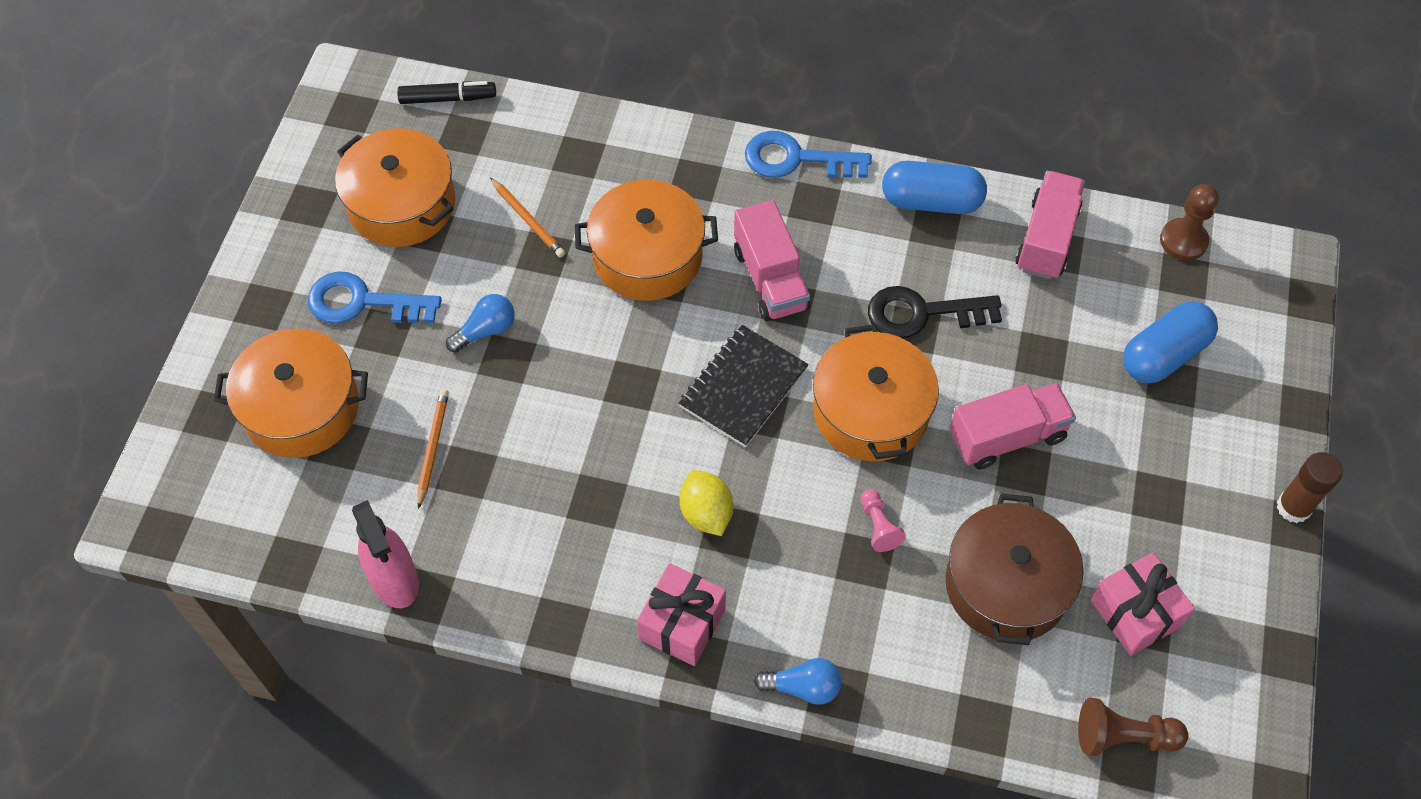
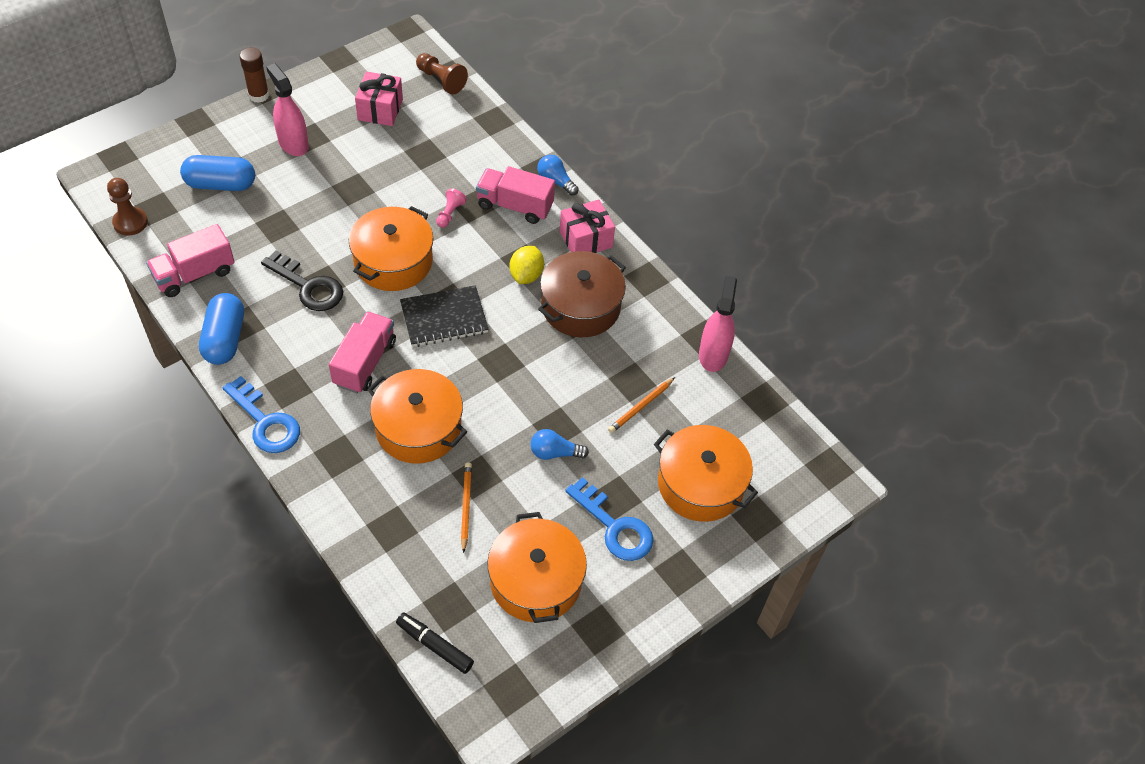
camera: 145 degrees left, 5 degrees down
blue capsule [882,161,987,214] -> blue capsule turned 45 degrees clockwise [199,293,244,365]
brown pot [946,493,1084,645] -> brown pot moved to [538,251,626,337]
pink truck [949,383,1076,469] -> pink truck moved to [476,166,555,224]
none -> pink spray bottle [266,63,309,156]

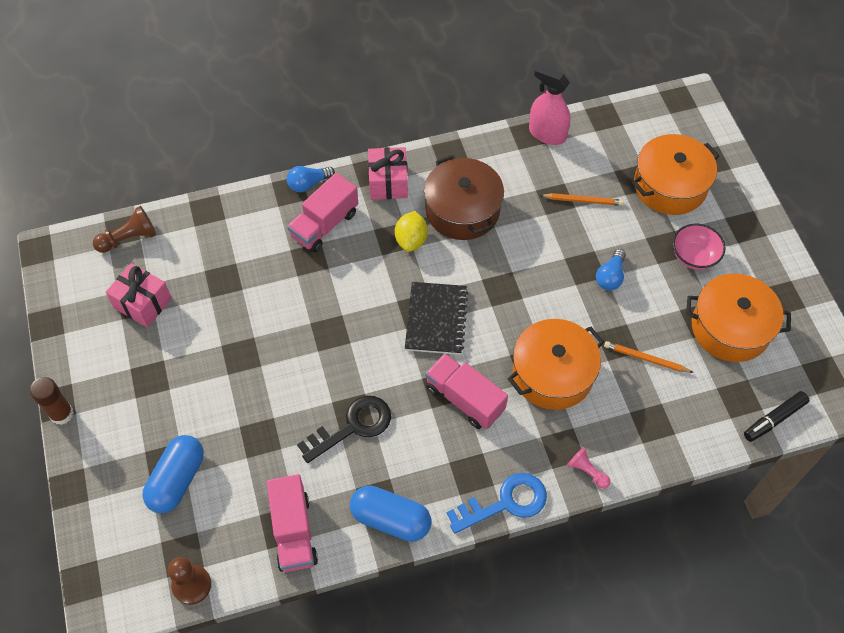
camera: 65 degrees left, 5 degrees up
pink spray bottle [266,63,309,156] -> none
orange pot [349,206,433,291] -> none
pink pawn [436,188,467,228] -> pink pawn moved to [567,447,611,489]
yellow lemon [510,246,544,284] -> yellow lemon turned 60 degrees clockwise [395,211,428,252]
blue key [565,477,653,561] -> pink bowl [673,224,725,270]
orange pencil [608,377,675,433] -> orange pencil turned 60 degrees counterclockwise [540,193,624,206]

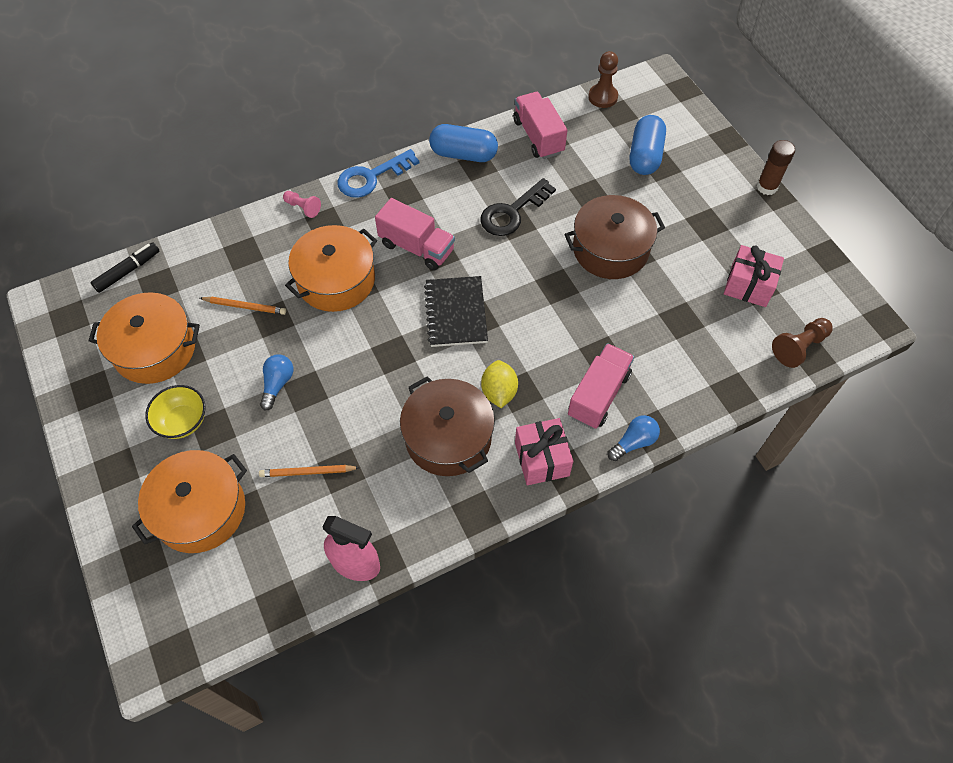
camera: 170 degrees right, 0 degrees up
pink bowl [673,224,725,270] -> yellow bowl [145,385,206,439]
none -> brown pot [564,195,665,279]

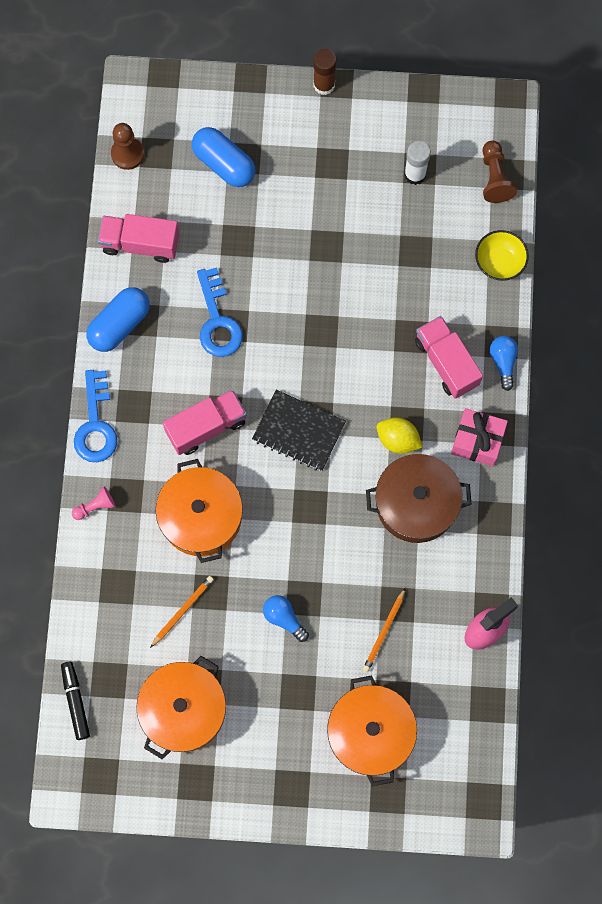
camera: 60 degrees left, 15 degrees up
yellow bowl [145,385,206,439] -> yellow bowl moved to [475,230,529,281]
black key [480,178,556,236] -> blue key [197,267,243,357]
brown pot [564,195,665,279] -> none
pink gift [724,245,784,307] -> white glue stick [404,141,431,185]

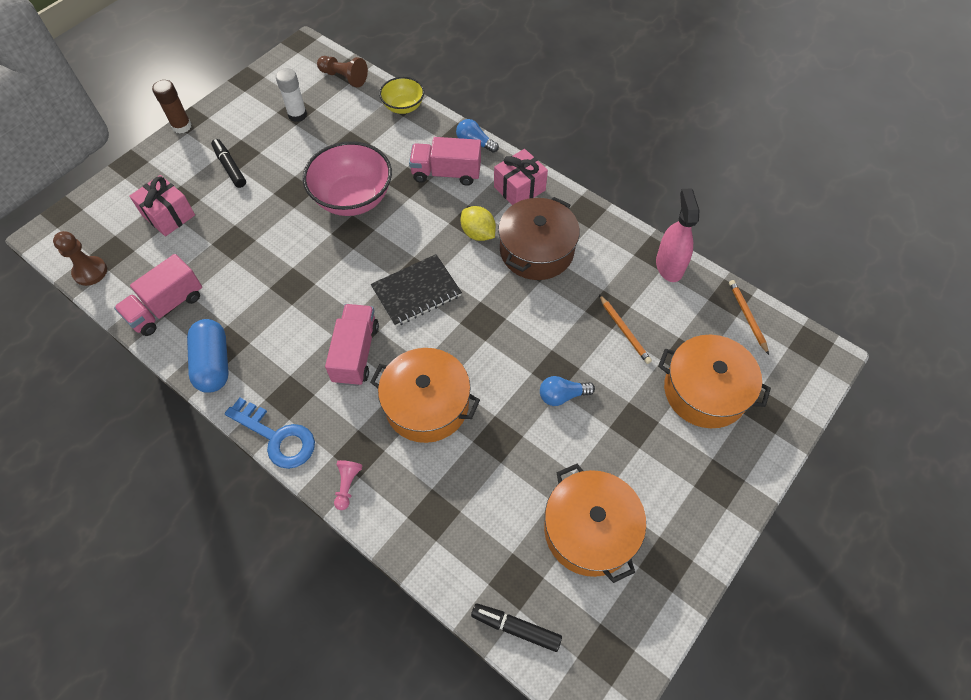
camera: 55 degrees left, 15 degrees down
orange pencil [150,576,214,648] -> orange pencil moved to [729,280,769,355]
blue capsule [192,127,255,187] -> pink gift [129,175,195,236]
blue key [197,267,243,357] -> none
yellow lemon [376,418,423,454] -> yellow lemon turned 75 degrees clockwise [461,206,496,241]
none -> black marker [211,139,246,188]
none -> pink bowl [303,141,392,216]

